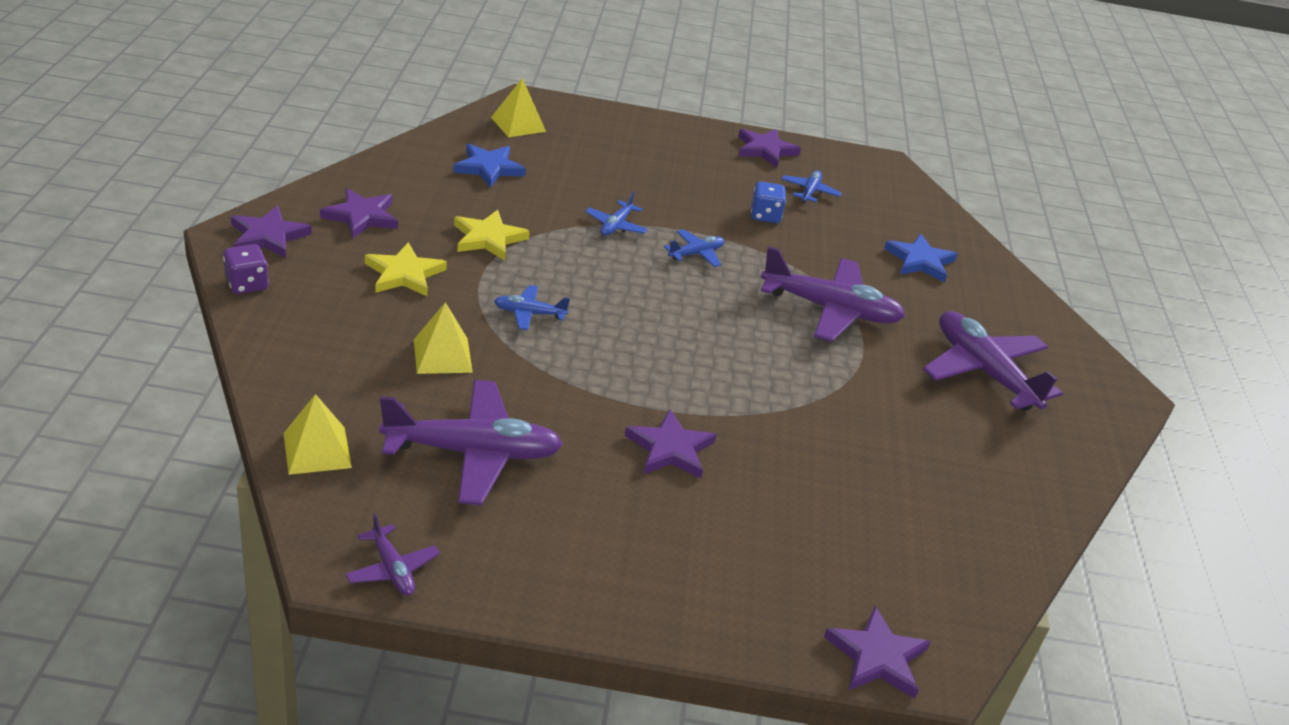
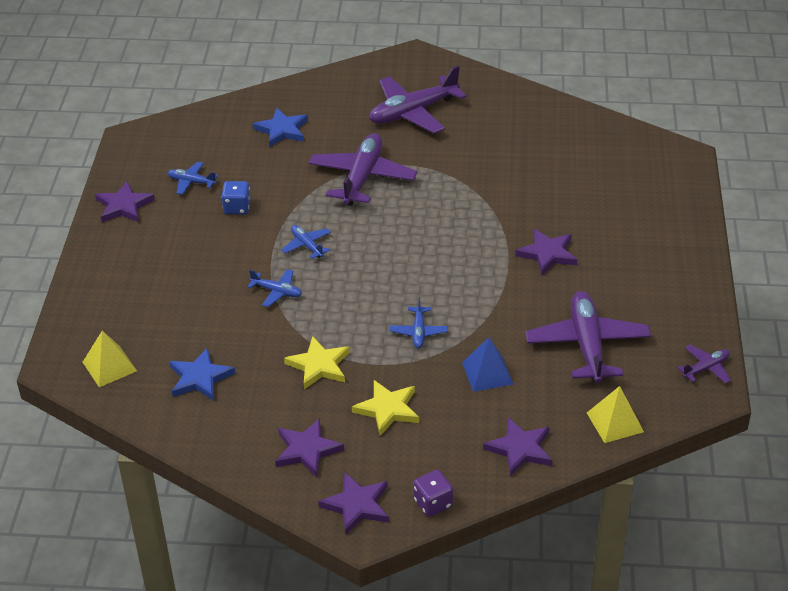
camera: 85 degrees left, 5 degrees up
yellow pyramid [414,302,473,374] -> blue pyramid [462,337,513,392]
purple star [824,606,930,699] -> purple star moved to [483,418,552,477]

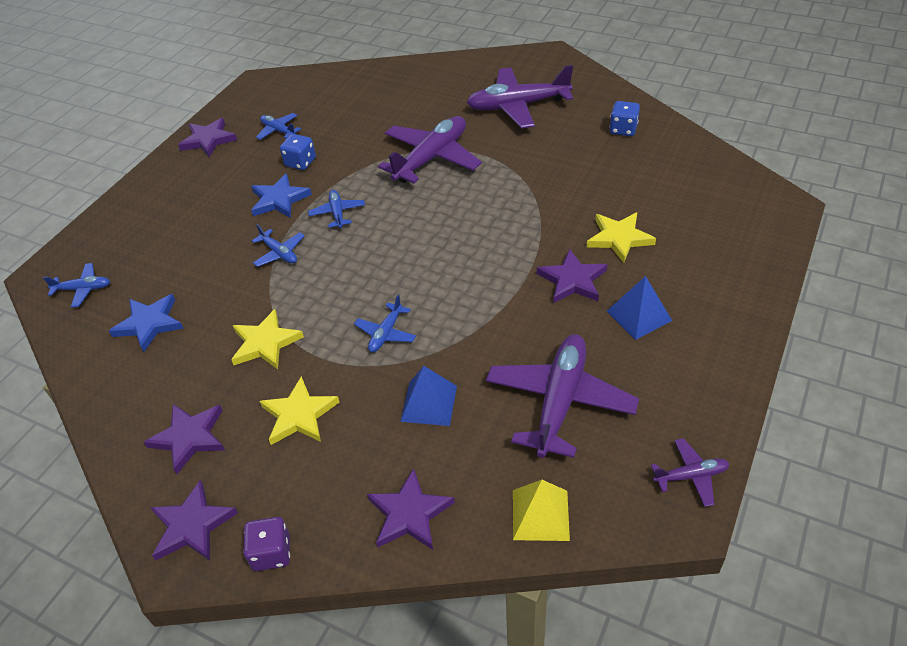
camera: 25 degrees right, 5 degrees up
yellow pyramid [82,331,137,387] -> blue plane [43,263,110,308]
blue star [253,108,308,147] -> blue star moved to [251,173,312,218]
none -> yellow star [587,213,656,263]
none -> blue pyramid [607,276,672,340]
none -> blue dice [609,101,640,136]

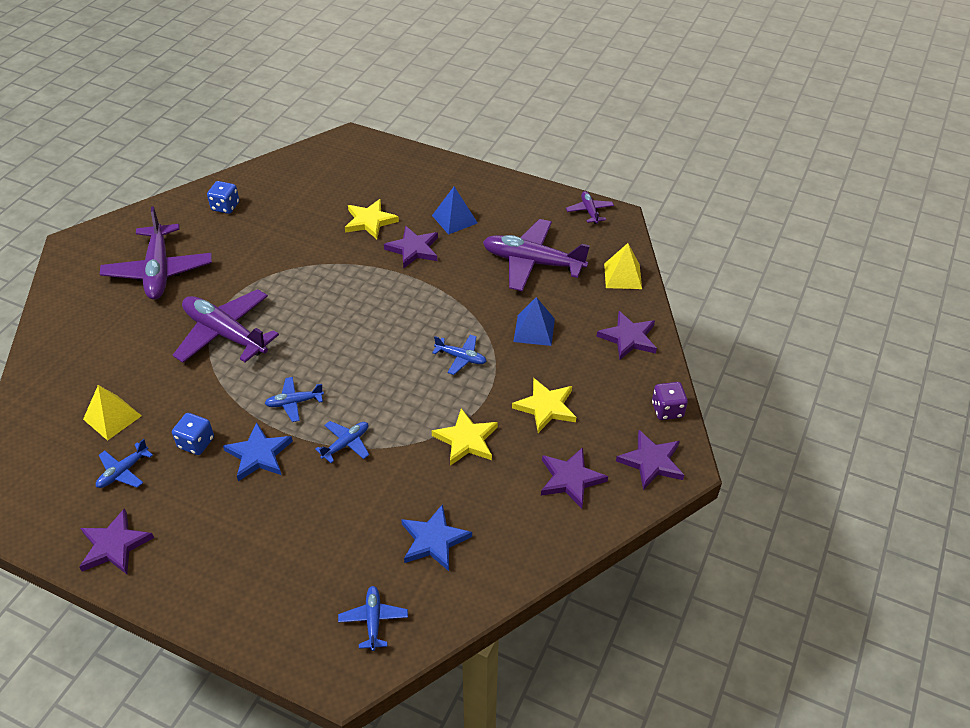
camera: 95 degrees left, 0 degrees up
none -> yellow pyramid [83,385,142,441]

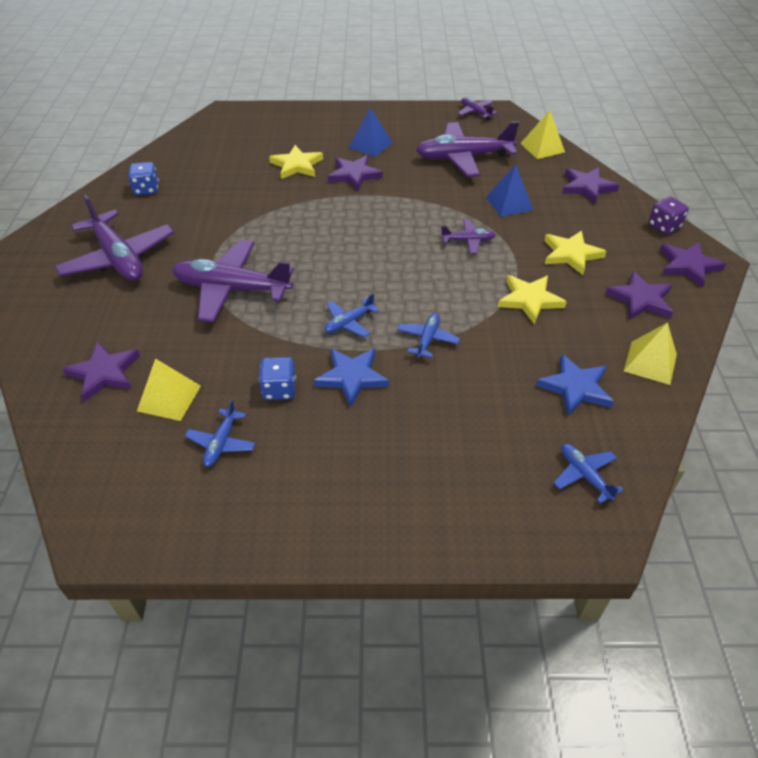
camera: 25 degrees left, 0 degrees up
purple star [79,508,154,574] -> purple star moved to [62,341,140,402]
blue plane [432,335,487,375] -> purple plane [440,220,496,254]
none -> yellow pyramid [624,322,677,385]

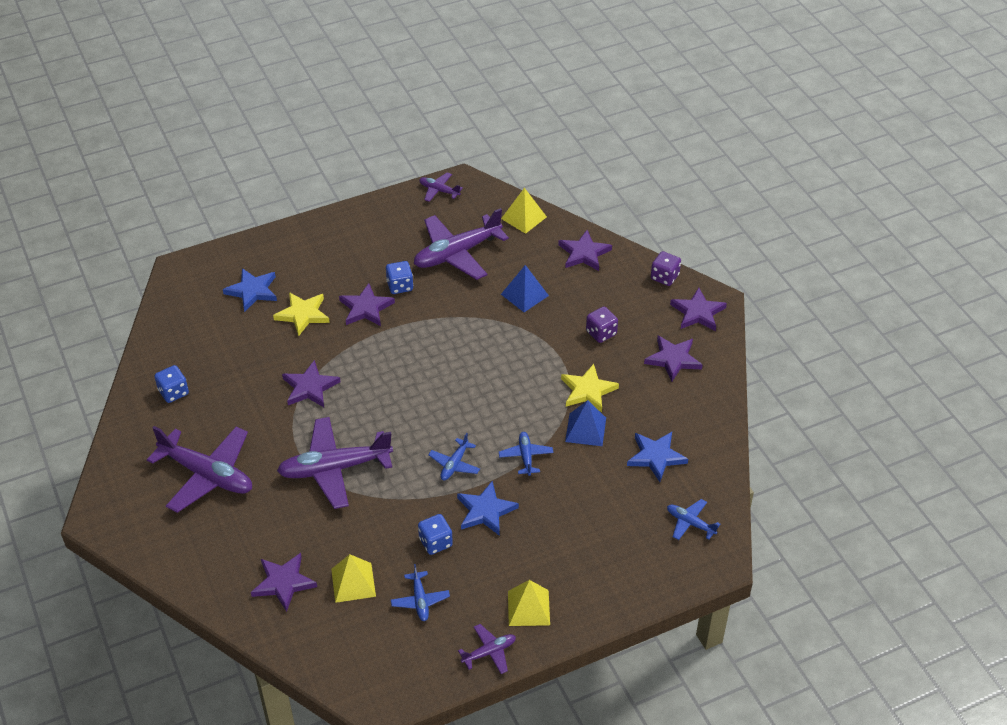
camera: 25 degrees left, 0 degrees up
blue pyramid [348,108,393,157] -> blue pyramid moved to [565,400,606,446]
purple plane [440,220,496,254] -> purple plane moved to [458,624,516,674]
yellow star [544,230,607,275] -> purple dice [586,307,618,343]
yellow pyramid [624,322,677,385] -> yellow pyramid moved to [508,580,550,626]
none -> blue star [223,268,277,312]
none -> purple star [282,360,341,407]
none -> blue dice [386,261,413,294]

